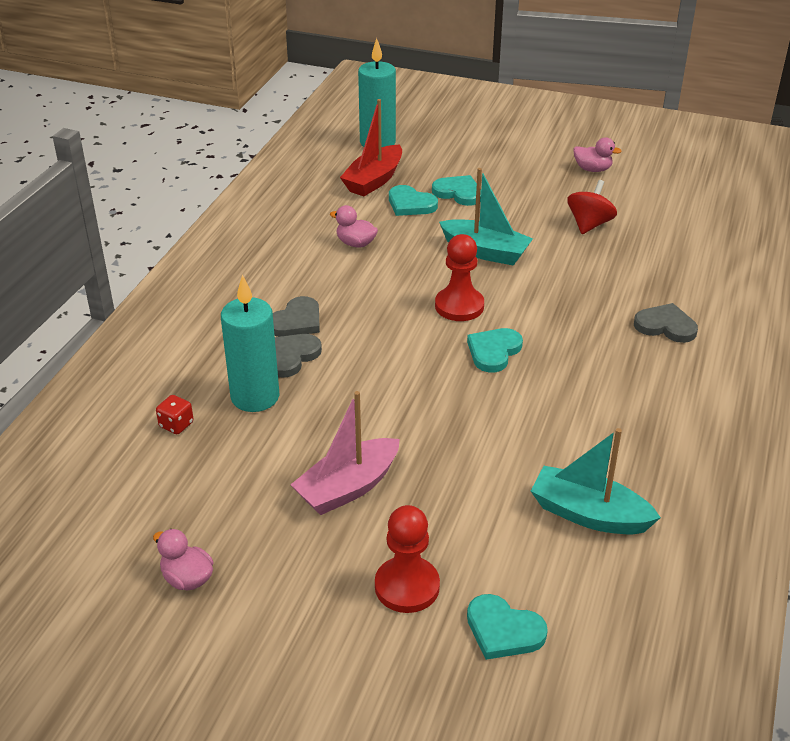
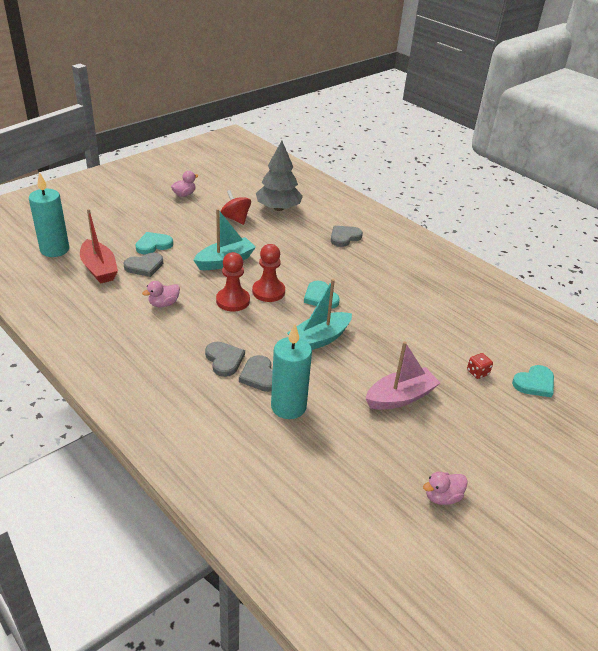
camera: 65 degrees left, 0 degrees up
red dice [156,395,194,434] -> red dice moved to [467,353,493,379]
pink boat [290,391,400,515] -> pink boat turned 105 degrees counterclockwise [365,341,440,410]
red pawn [375,505,440,613] -> red pawn moved to [216,252,250,312]
turquoise heart [389,185,438,216] -> grey heart [123,253,163,277]
turquoise boat [531,428,661,534] -> turquoise boat moved to [287,279,352,350]
none -> grey tree [256,140,303,211]

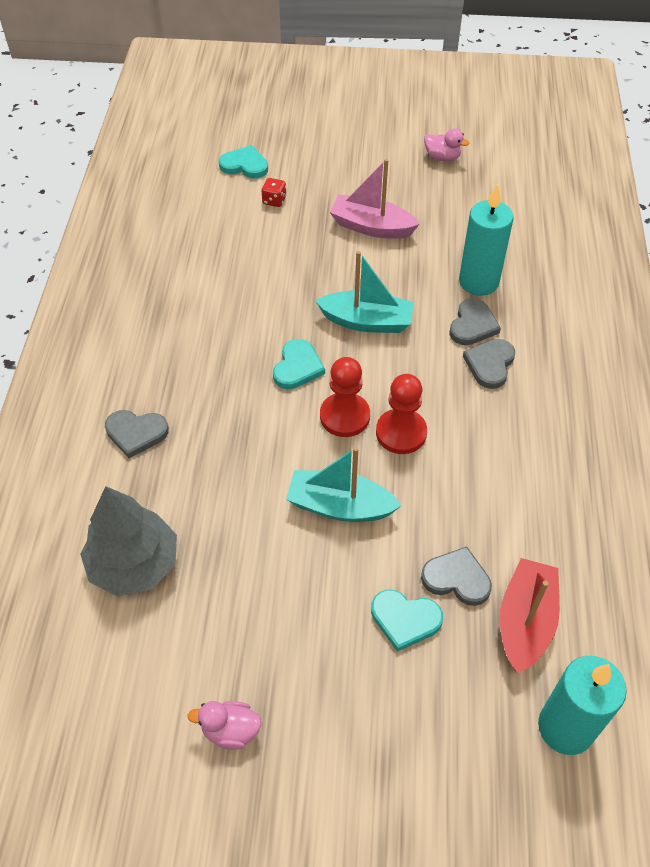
camera: 130 degrees left, 15 degrees up
pink duck [142,281,180,307] -> none
red spinning top [221,190,251,225] -> none

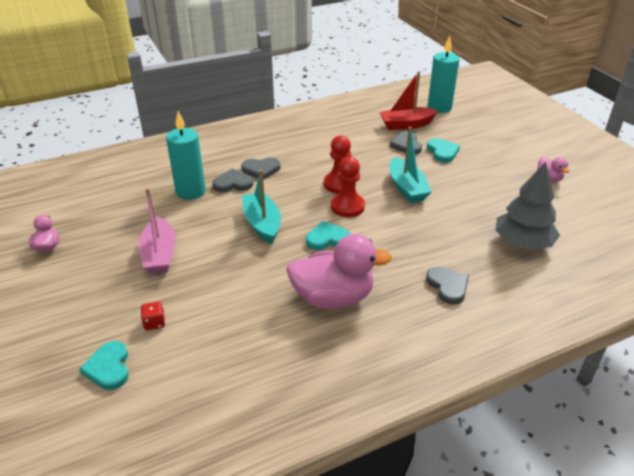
camera: 120 degrees left, 15 degrees down
none -> pink duck [286,234,392,309]

